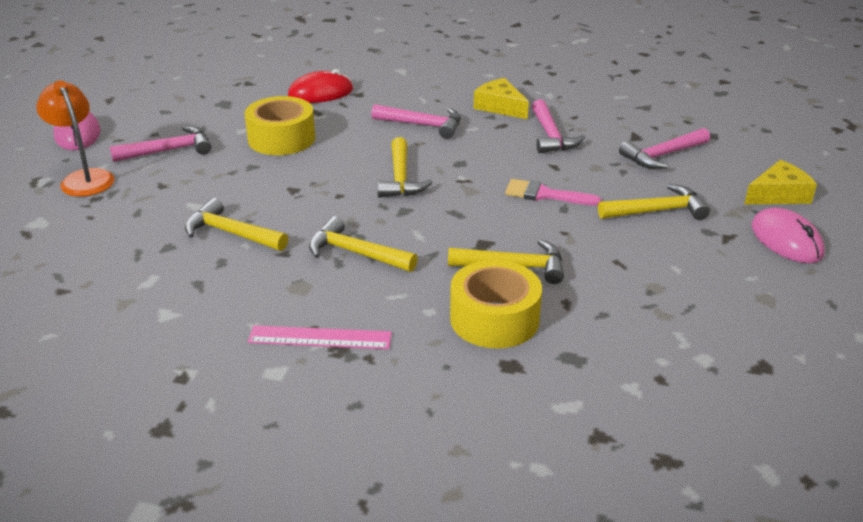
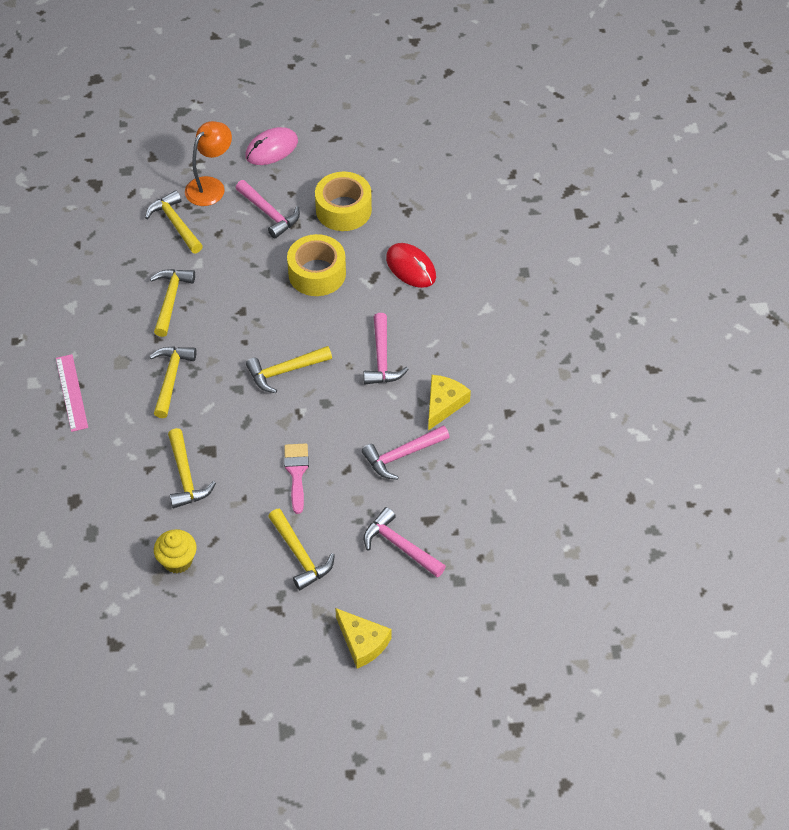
camera: 70 degrees right, 20 degrees up
yellow tape [450,260,542,348] -> yellow tape moved to [315,172,372,231]
pink mouse [752,208,825,263] -> none
none -> yellow hammer [145,190,203,253]
none -> yellow cupcake [154,529,197,573]

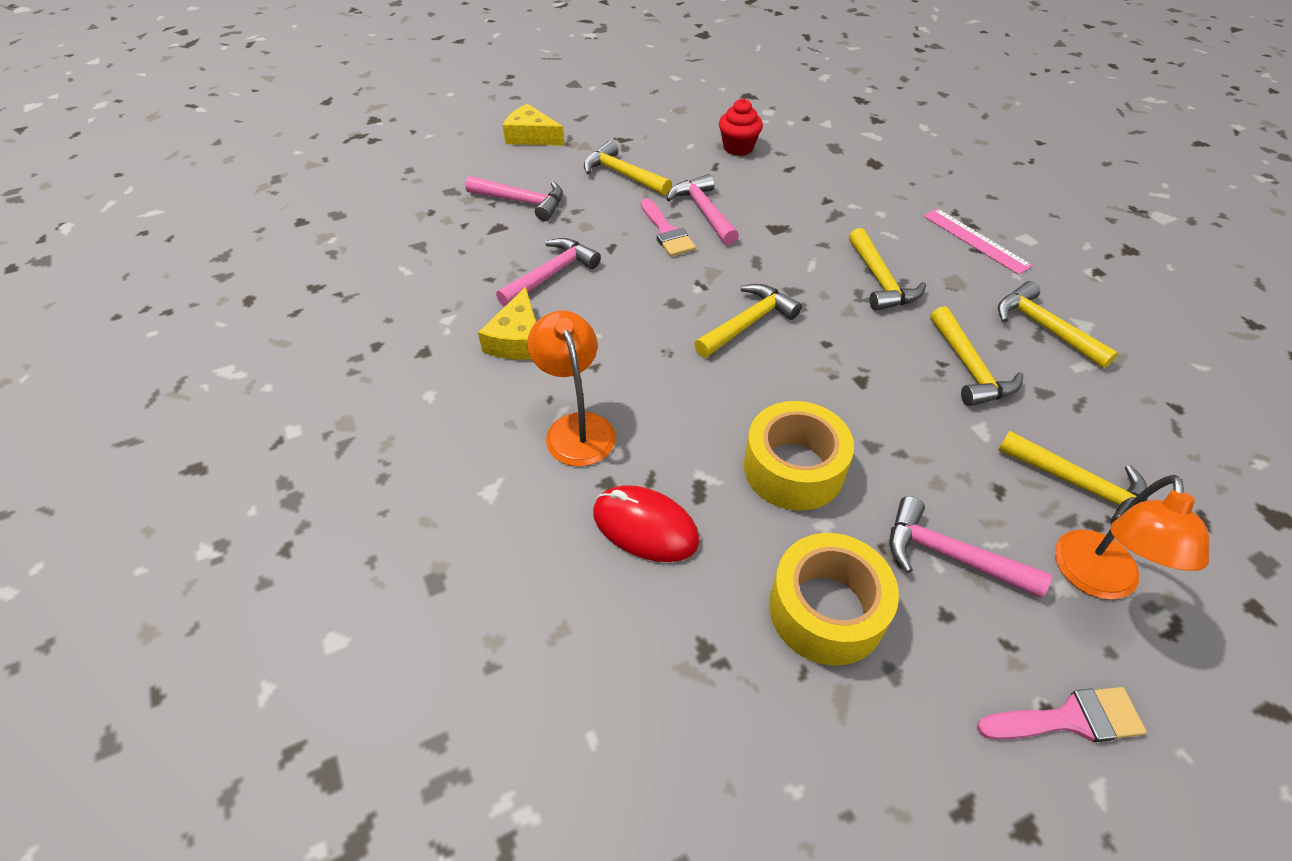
camera: 160 degrees right, 5 degrees down
yellow cupcake [154,529,197,573] -> red cupcake [719,98,763,156]
yellow hammer [168,428,216,508] -> yellow hammer moved to [998,281,1118,368]
pink mouse [245,127,298,165] -> pink brush [977,687,1147,742]
pink hammer [364,313,409,384] -> pink hammer moved to [667,174,739,245]
none -> orange lamp [527,310,616,466]

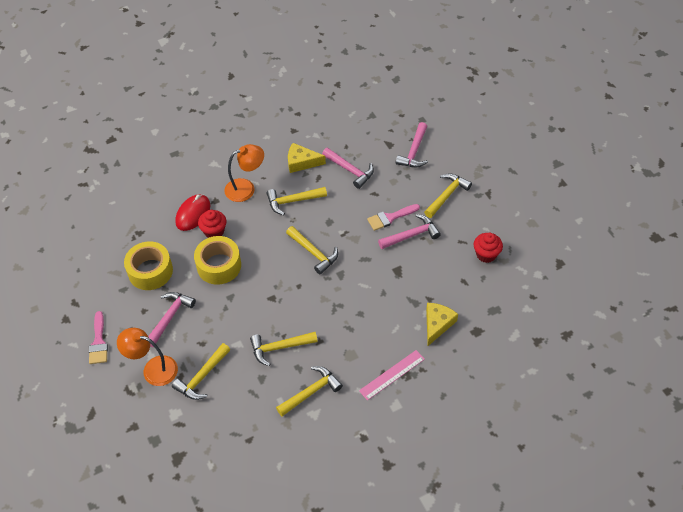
camera: 90 degrees right, 5 degrees up
yellow cheese [503,104,565,146] -> yellow cheese moved to [426,303,458,346]
yellow hammer [849,228,926,311] -> yellow hammer moved to [266,187,327,215]
none -> red cupcake [198,210,226,238]

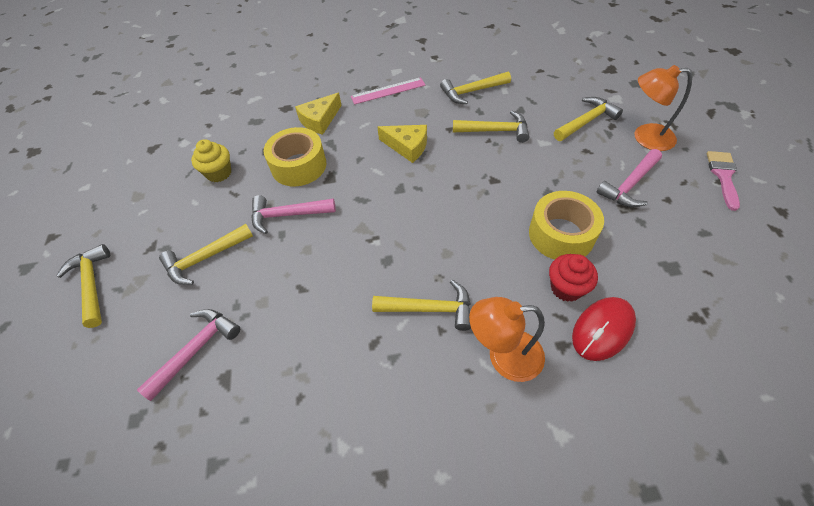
camera: 160 degrees left, 0 degrees up
orange lamp [117,328,178,386] -> orange lamp turned 150 degrees clockwise [634,65,692,151]
yellow tape [124,241,173,290] -> yellow tape moved to [264,127,326,186]
yellow hammer [286,226,338,274] -> yellow hammer moved to [56,244,110,328]
yellow cheese [288,143,326,173] -> yellow cheese moved to [377,125,427,163]
pink hammer [322,148,374,189] -> none
pink brush [367,204,420,231] -> none
red cupcake [474,233,503,263] -> yellow cupcake [191,139,231,182]

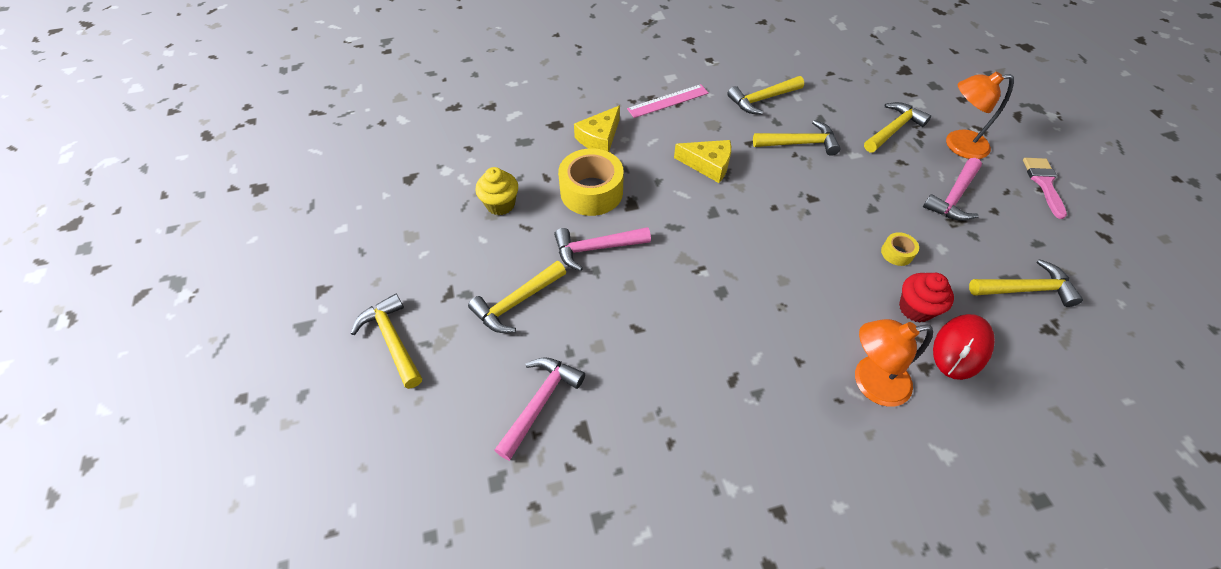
camera: 10 degrees left, 0 degrees up
yellow hammer [372,280,471,331] -> yellow hammer moved to [969,259,1083,307]
yellow tape [529,191,604,260] -> yellow tape [881,232,919,266], size x0.46

